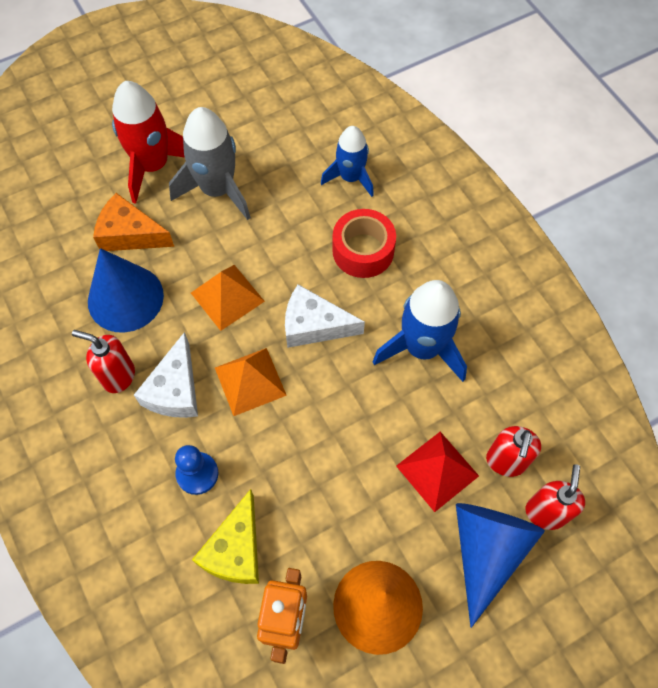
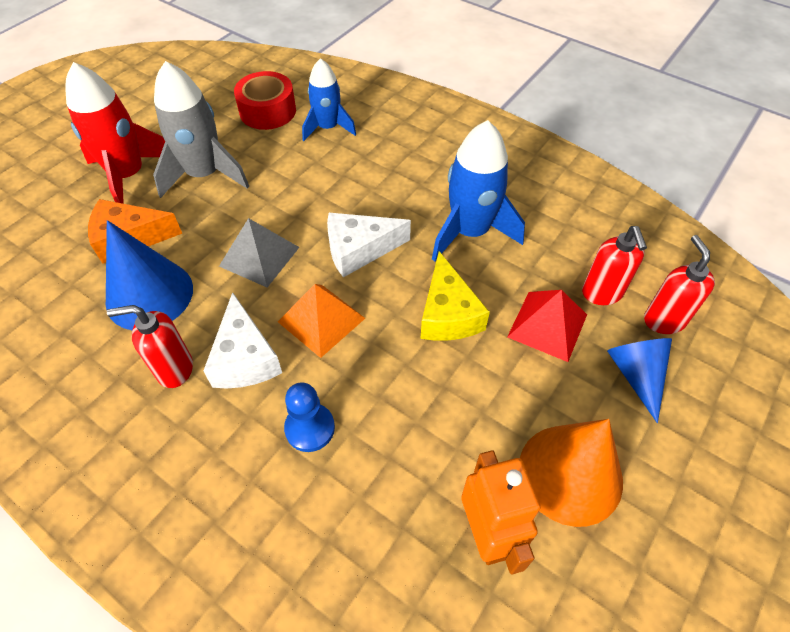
camera: 25 degrees left, 10 degrees down
orange pyramid [191,265,265,331] -> grey pyramid [219,218,299,288]
yellow cheese [192,489,259,584] -> yellow cheese moved to [421,251,490,341]
red tape [332,209,396,278] -> red tape moved to [234,71,296,130]
blue cone [456,503,545,628] -> blue cone [607,338,672,423], size x0.65

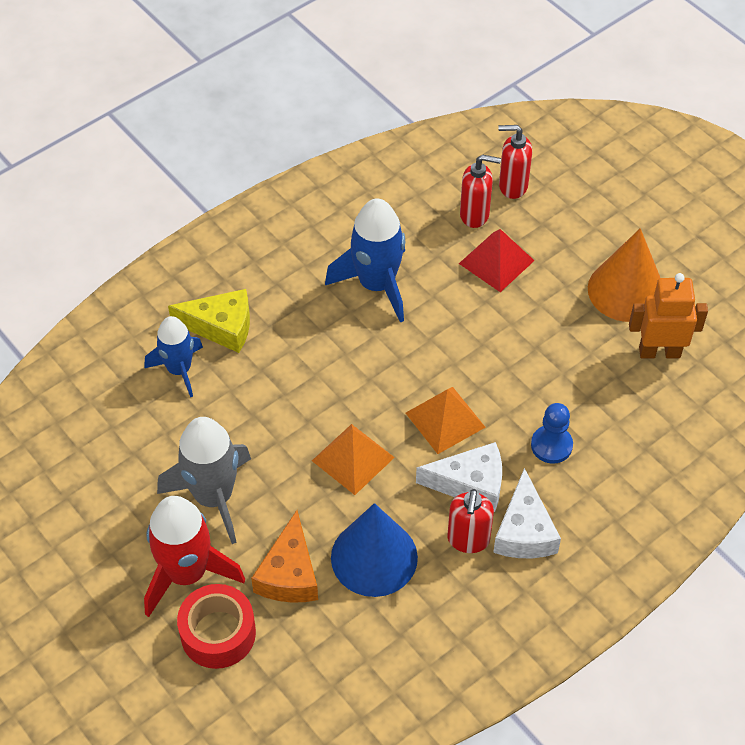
camera: 75 degrees left, 0 degrees up
grey pyramid [219,218,299,288] -> orange pyramid [312,424,395,495]
red tape [234,71,296,130] -> red tape moved to [177,584,256,669]
white cheese [327,213,411,277] -> white cheese moved to [493,468,561,558]
yellow cheese [421,251,490,341] -> yellow cheese moved to [168,289,250,353]
blue cone [607,338,672,423] -> none

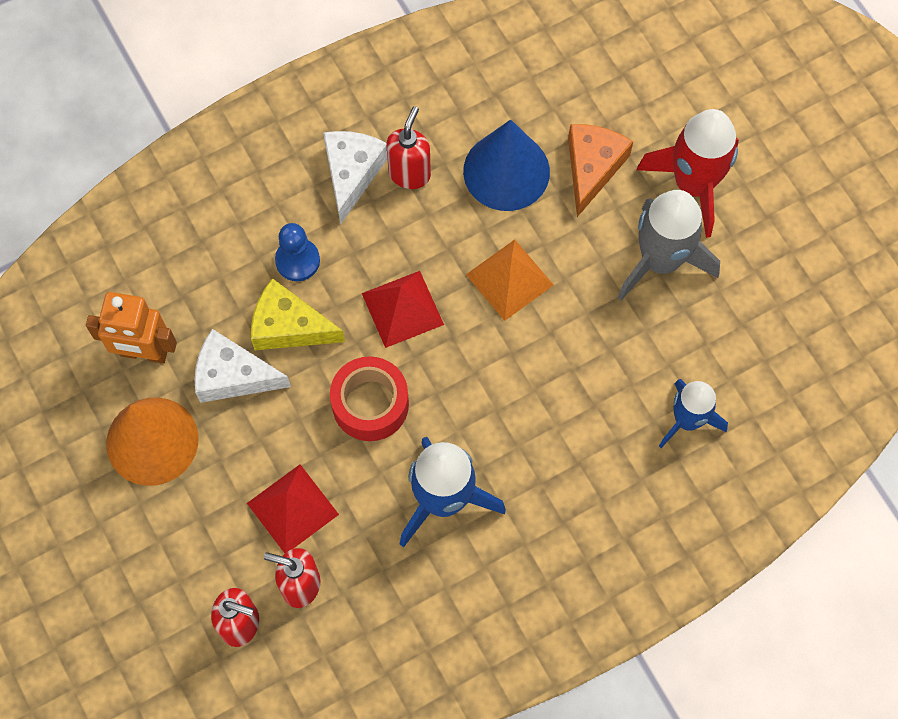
camera: 170 degrees left, 15 degrees up
yellow cheese [168,289,250,353] -> yellow cheese moved to [251,278,345,350]
red tape [177,584,256,669] -> red tape moved to [330,356,409,441]
orange pyramid [406,387,486,454] -> red pyramid [362,271,444,348]
white cheese [416,442,502,512] -> white cheese moved to [195,329,291,403]

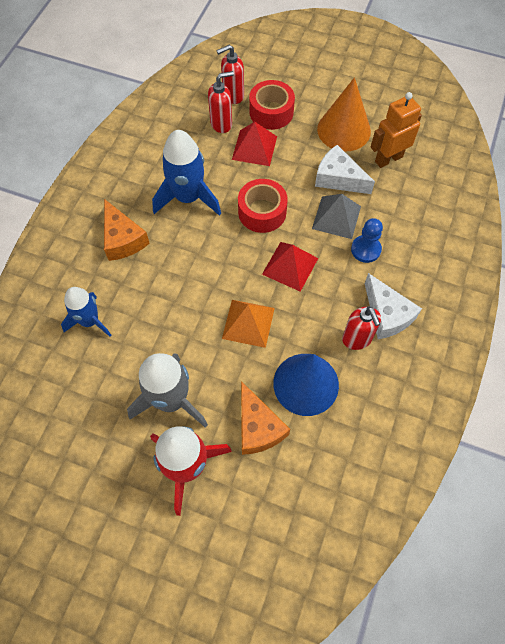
camera: 140 degrees right, 5 degrees down
white cheese [195,329,291,403] -> white cheese turned 120 degrees counterclockwise [315,145,375,194]
yellow cheese [251,278,345,350] -> grey pyramid [312,194,361,239]
none -> orange cheese [104,199,150,261]
none -> red tape [249,80,295,130]

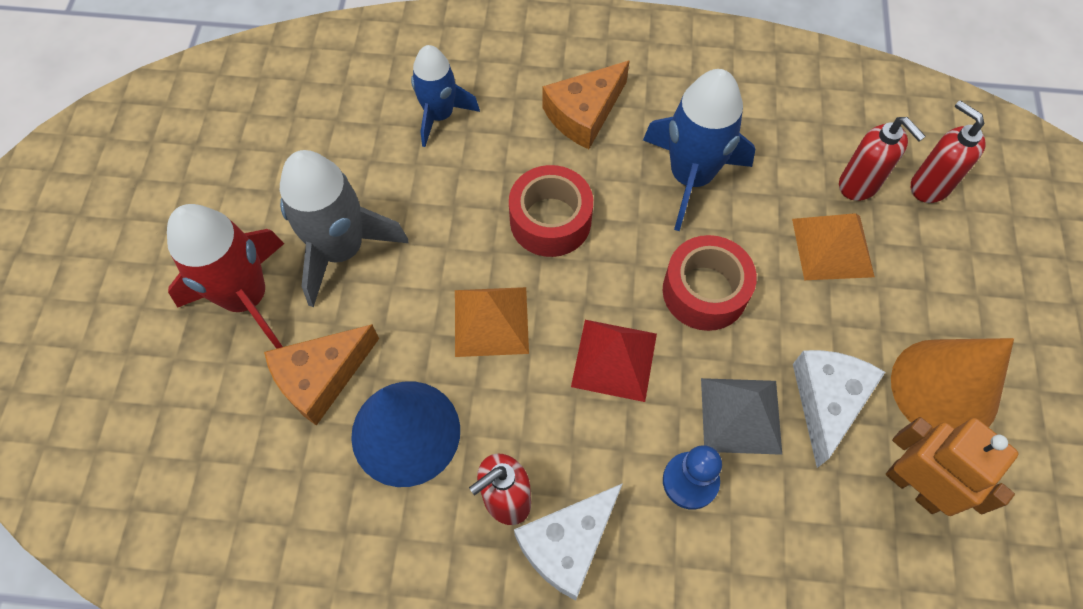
camera: 75 degrees right, 0 degrees up
red pyramid [232,122,277,166] -> orange pyramid [792,213,875,280]
red tape [249,80,295,130] -> red tape moved to [509,165,593,257]

